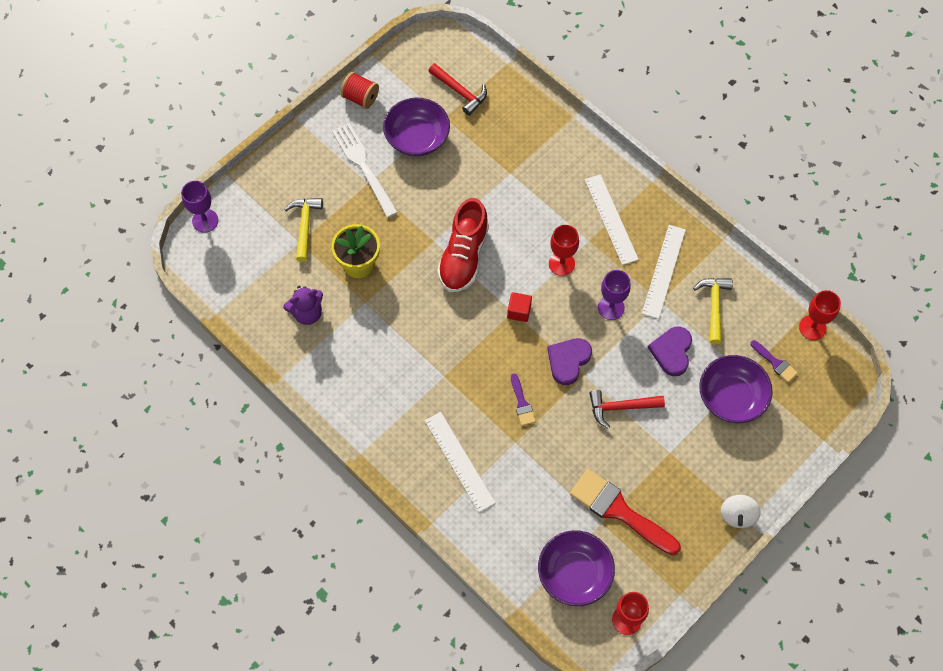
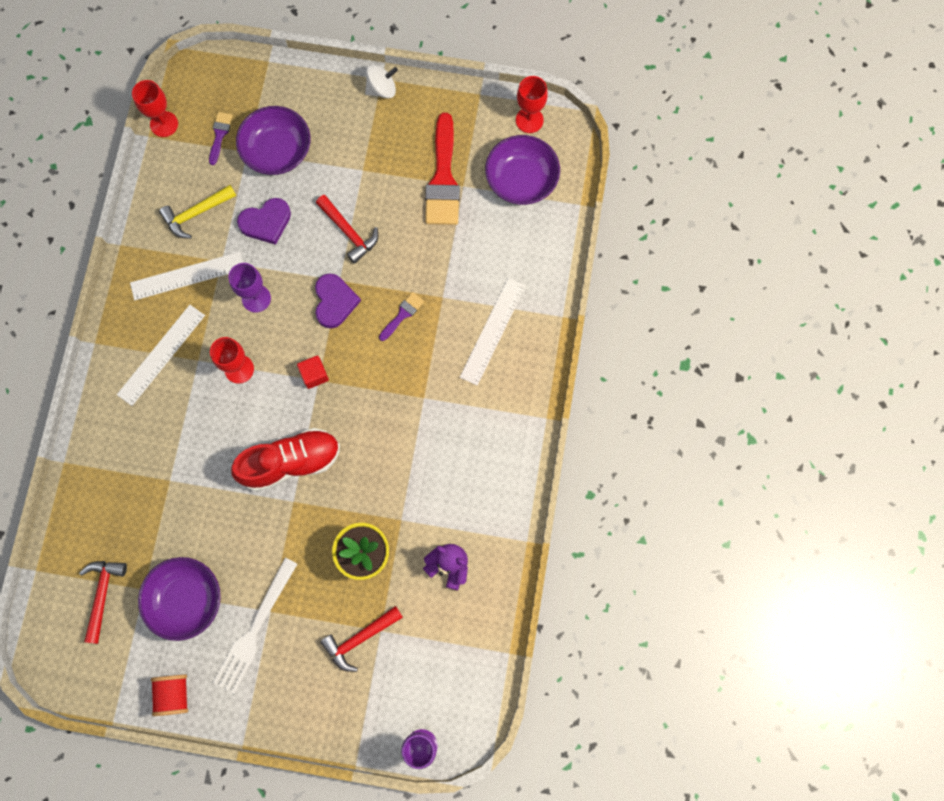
camera: 125 degrees left, 10 degrees up
yellow hammer [285,198,323,262] -> red hammer [320,606,403,672]
purple heart [548,338,592,385] -> purple heart turned 90 degrees counterclockwise [315,273,361,328]

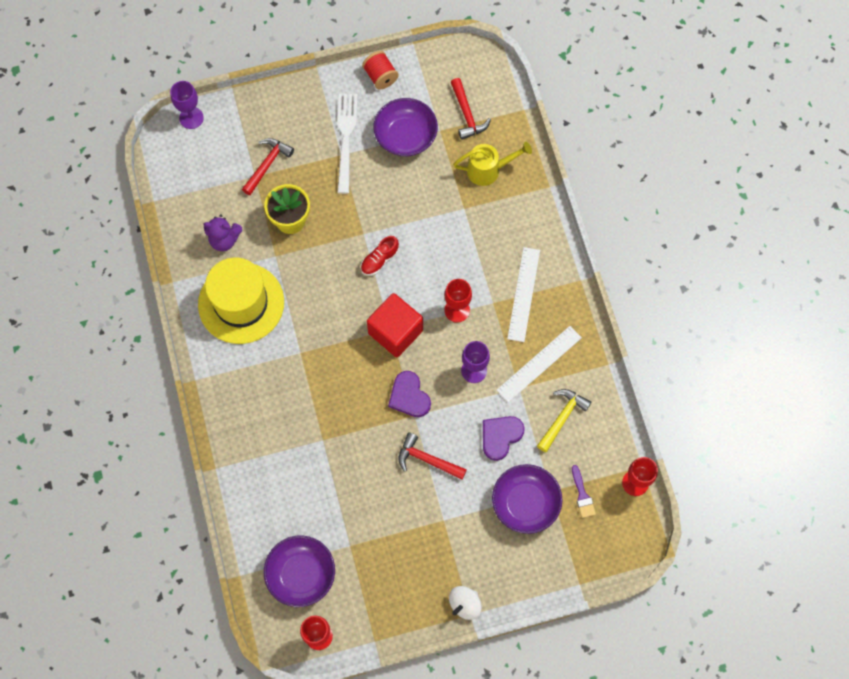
camera: 155 degrees right, 5 degrees down
red shoe [231,428,340,491] -> red shoe [361,236,399,276], size x0.53
red cube [297,355,329,389] -> red cube [367,293,423,357], size x2.04
purple brush [379,292,424,341] -> none
red brush [425,113,460,225] -> none
white ruler [460,278,526,386] -> none
none -> yellow hat [198,258,284,344]
none -> yellow watering can [453,142,532,186]

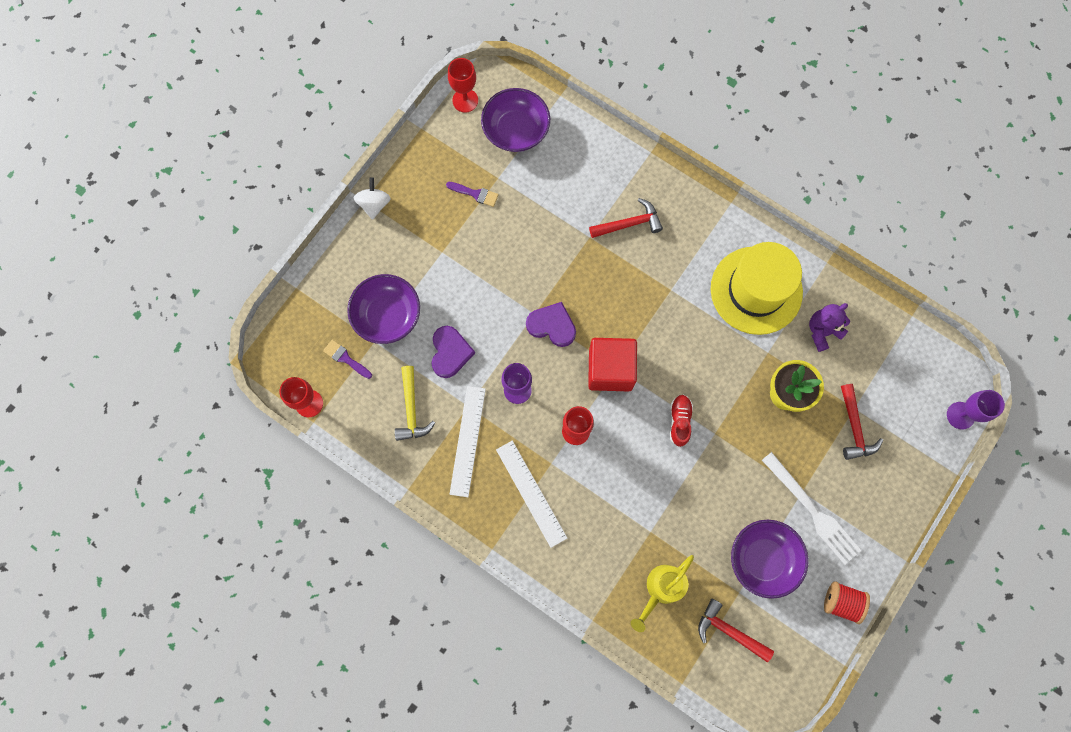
camera: 140 degrees right, 5 degrees up
red hammer [399,432,467,480] -> red hammer moved to [589,198,663,238]
none -> purple brush [446,182,499,207]

